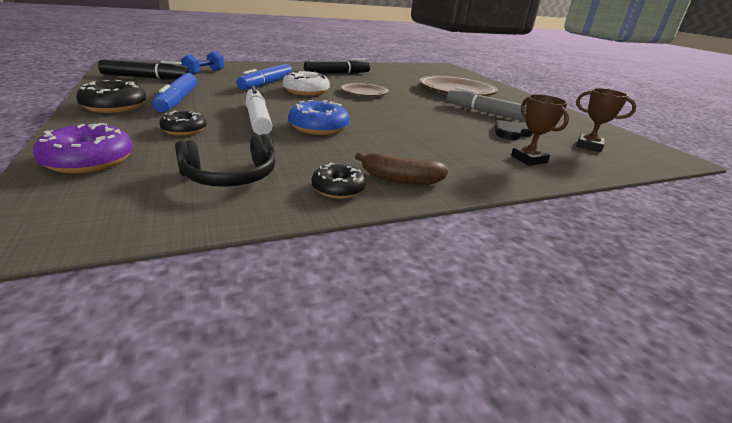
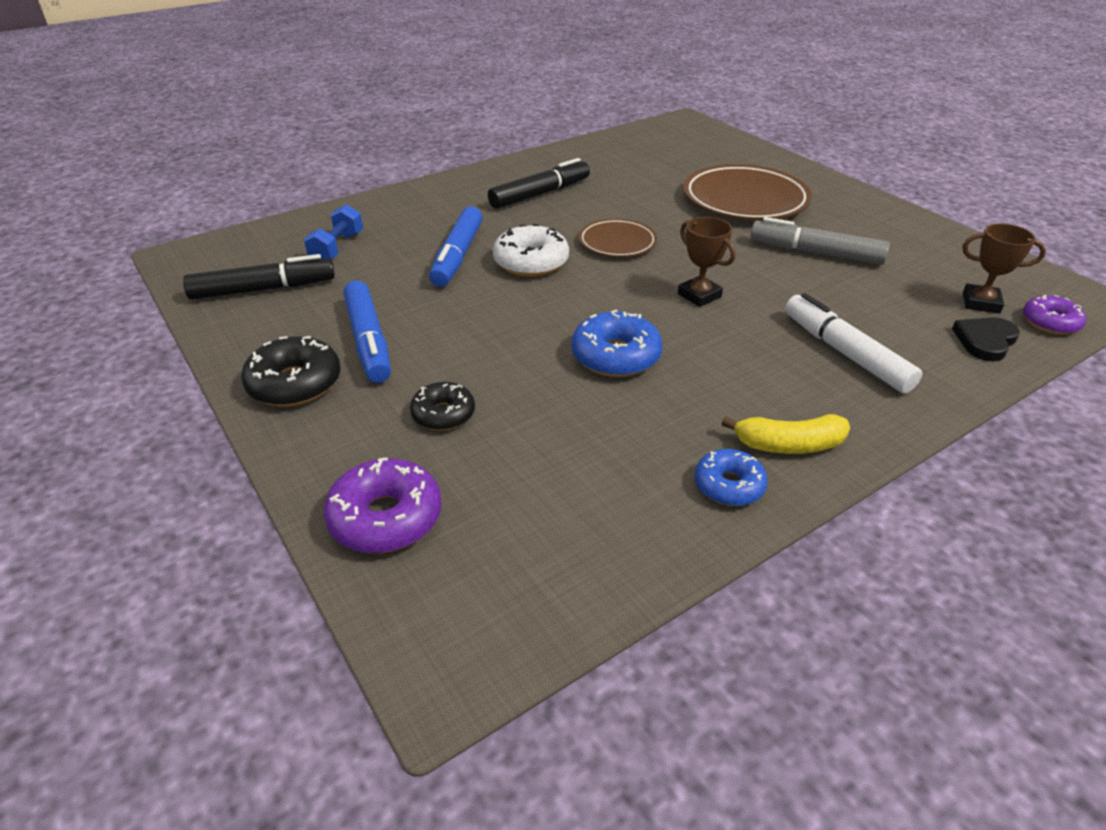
camera: 10 degrees left, 10 degrees up
black headphones [175,134,275,187] -> none
white marker [246,86,273,135] -> white marker moved to [785,293,922,394]
black donut [312,162,366,199] -> blue donut [695,449,768,506]
brown banana [355,152,448,185] -> yellow banana [722,414,850,454]
black heart [495,120,533,140] -> black heart moved to [952,317,1020,361]
brown trophy [511,94,569,166] -> brown trophy moved to [678,217,735,307]
none -> purple donut [1023,295,1086,335]

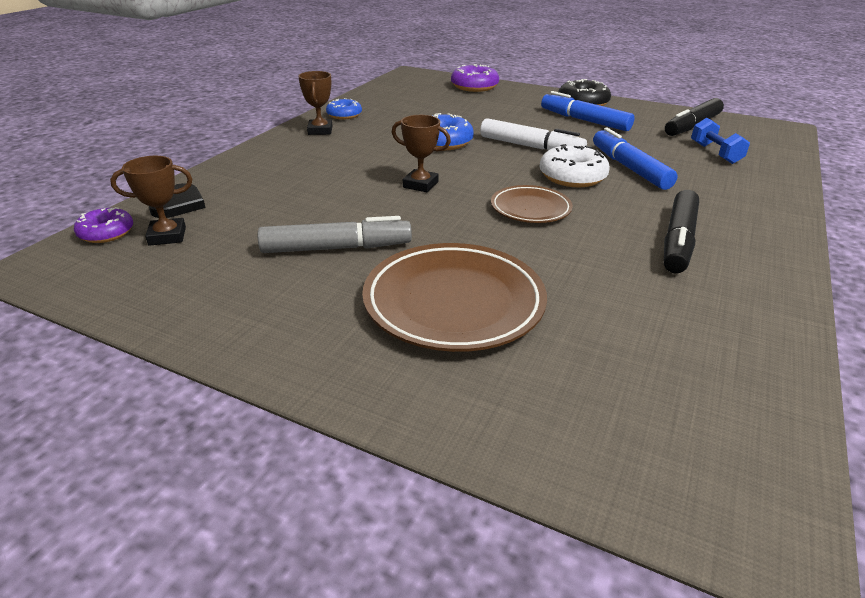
camera: 150 degrees right, 5 degrees down
black donut [410,382,475,431] -> none
yellow banana [722,414,850,454] -> brown trophy [298,71,332,135]
white marker [785,293,922,394] -> white marker moved to [480,118,587,150]

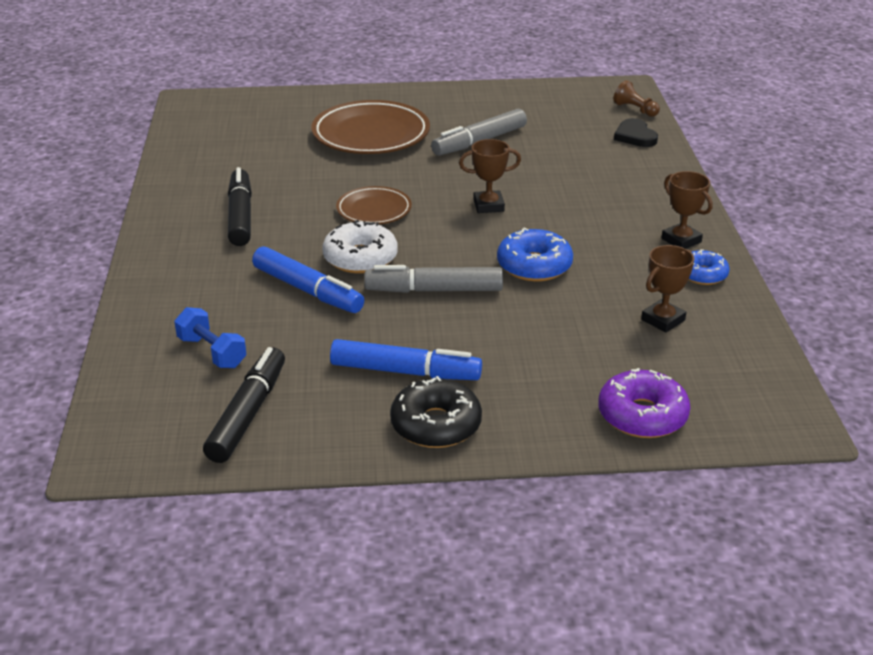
camera: 150 degrees right, 0 degrees up
purple donut [74,207,133,243] -> brown pawn [613,80,660,117]
brown trophy [110,156,192,246] -> brown trophy moved to [641,245,694,333]
white marker [480,118,587,150] -> grey marker [364,265,503,293]

